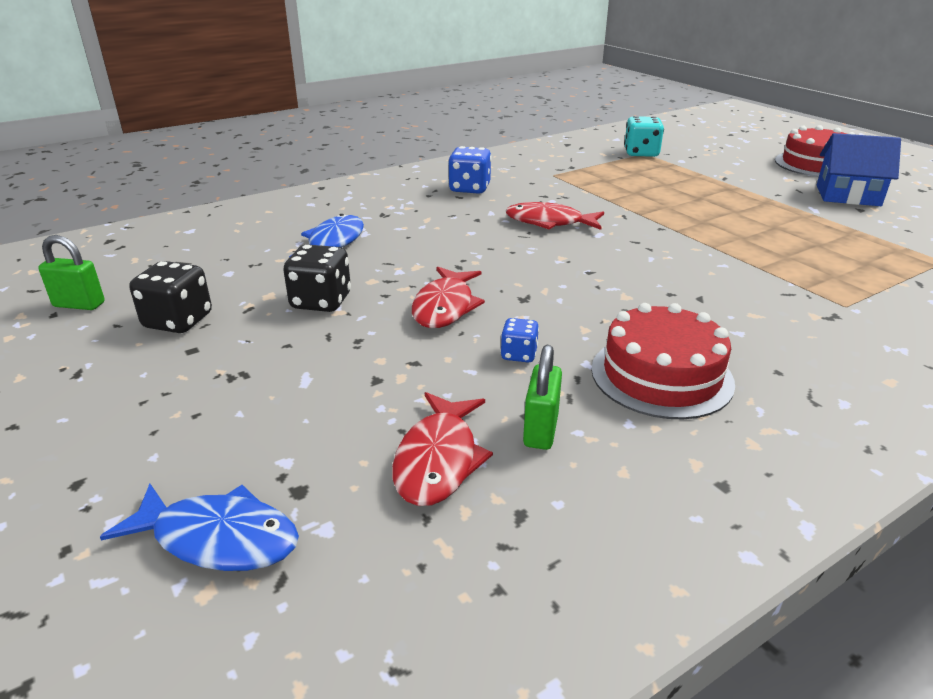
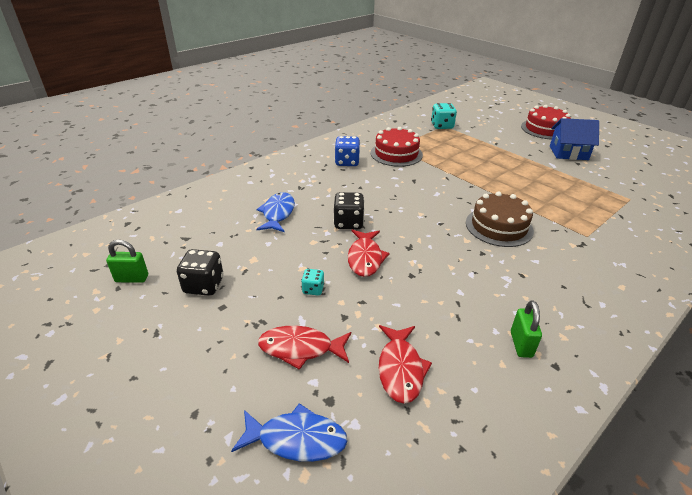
camera: 10 degrees left, 5 degrees up
black dice [283,244,351,312] -> black dice moved to [333,192,365,229]
blue dice [500,318,539,363] -> none
red fish [506,202,604,230] -> red fish moved to [258,326,351,370]
green padlock [523,345,562,450] -> green padlock moved to [511,301,542,358]
red cake [591,303,735,419] -> red cake moved to [371,127,423,167]
none -> turquoise dice [301,269,324,295]
none -> brown cake [466,191,534,247]

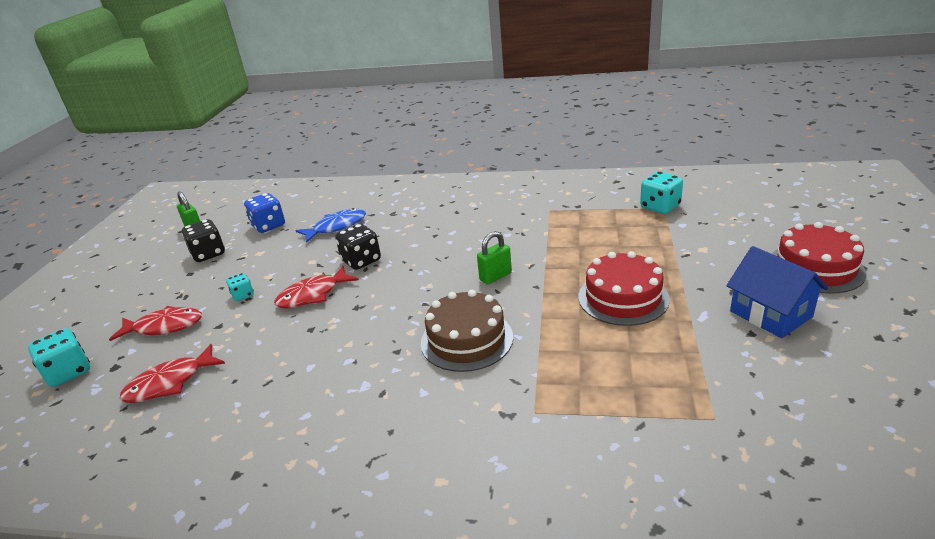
camera: 55 degrees right, 5 degrees down
blue fish [231,403,348,462] -> turquoise dice [28,328,90,387]
red fish [258,326,351,370] -> red fish turned 120 degrees clockwise [109,306,202,341]
blue dice [335,136,360,166] -> blue dice moved to [244,193,285,233]
red cake [371,127,423,167] -> red cake moved to [578,251,670,326]
green padlock [511,301,542,358] -> green padlock moved to [477,231,512,285]

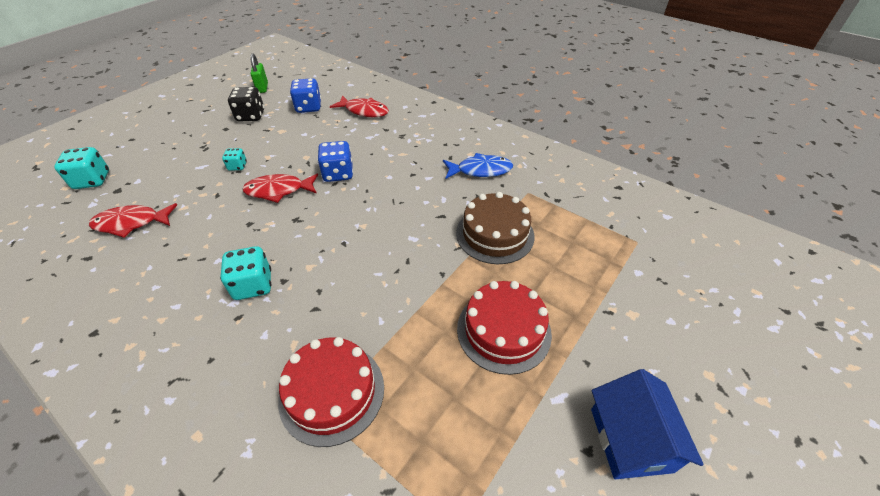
camera: 25 degrees right, 15 degrees up
red fish [109,306,202,341] -> red fish moved to [330,95,389,117]
blue fish [295,208,366,243] -> blue fish moved to [443,153,513,179]
black dice [335,224,381,270] -> blue dice [317,141,353,182]
brown cake [421,290,513,372] -> brown cake moved to [456,192,535,264]
green padlock [477,231,512,285] -> none
turquoise dice [640,171,683,214] -> turquoise dice moved to [220,246,272,300]
red cake [772,222,866,294] -> red cake moved to [278,337,384,447]

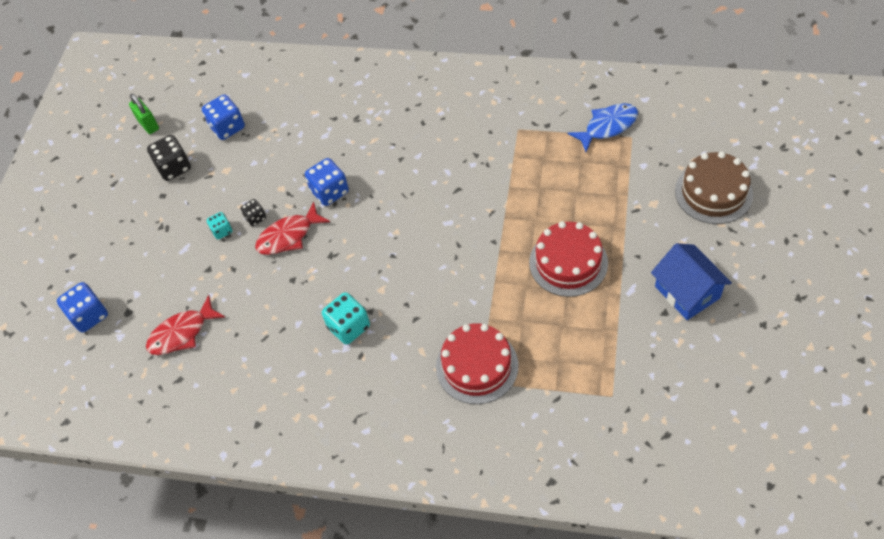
camera: 20 degrees left, 10 degrees up
turquoise dice [54,147,109,189] -> blue dice [57,282,108,333]
red fish [330,95,389,117] -> none
blue fish [443,153,513,179] -> blue fish moved to [568,103,638,152]
brown cake [456,192,535,264] -> brown cake moved to [675,152,753,224]
none -> black dice [240,199,266,226]

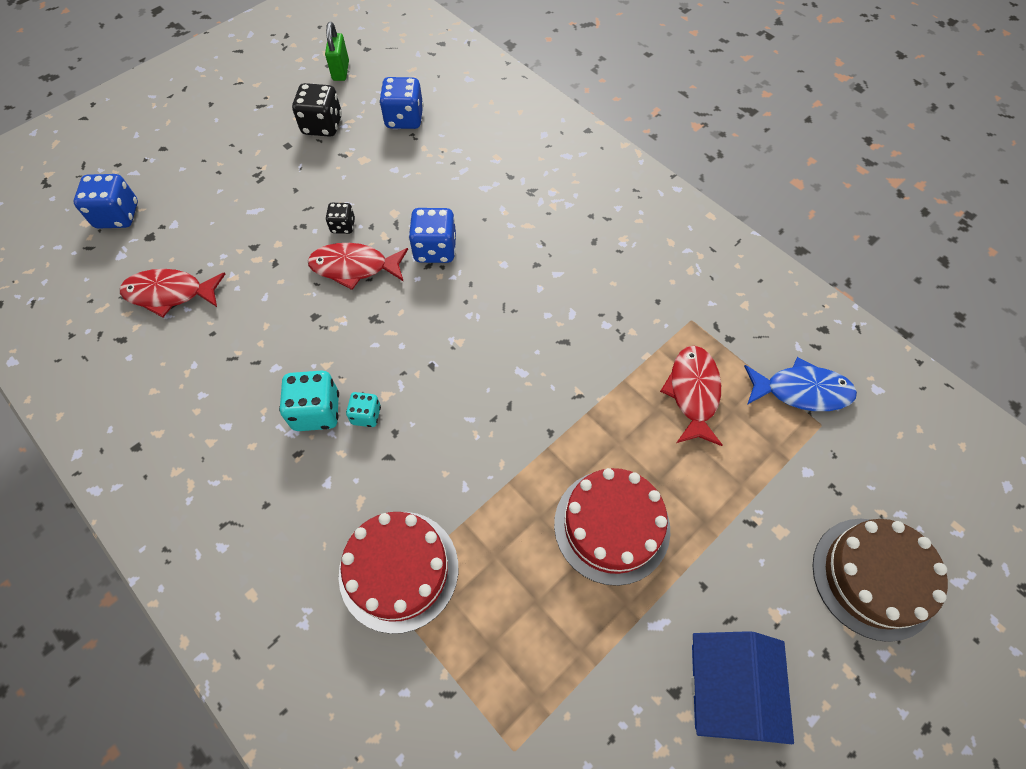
camera: 30 degrees right, 5 degrees up
turquoise dice [207,212,232,239] -> turquoise dice moved to [346,392,381,427]
none -> red fish [660,346,723,446]

